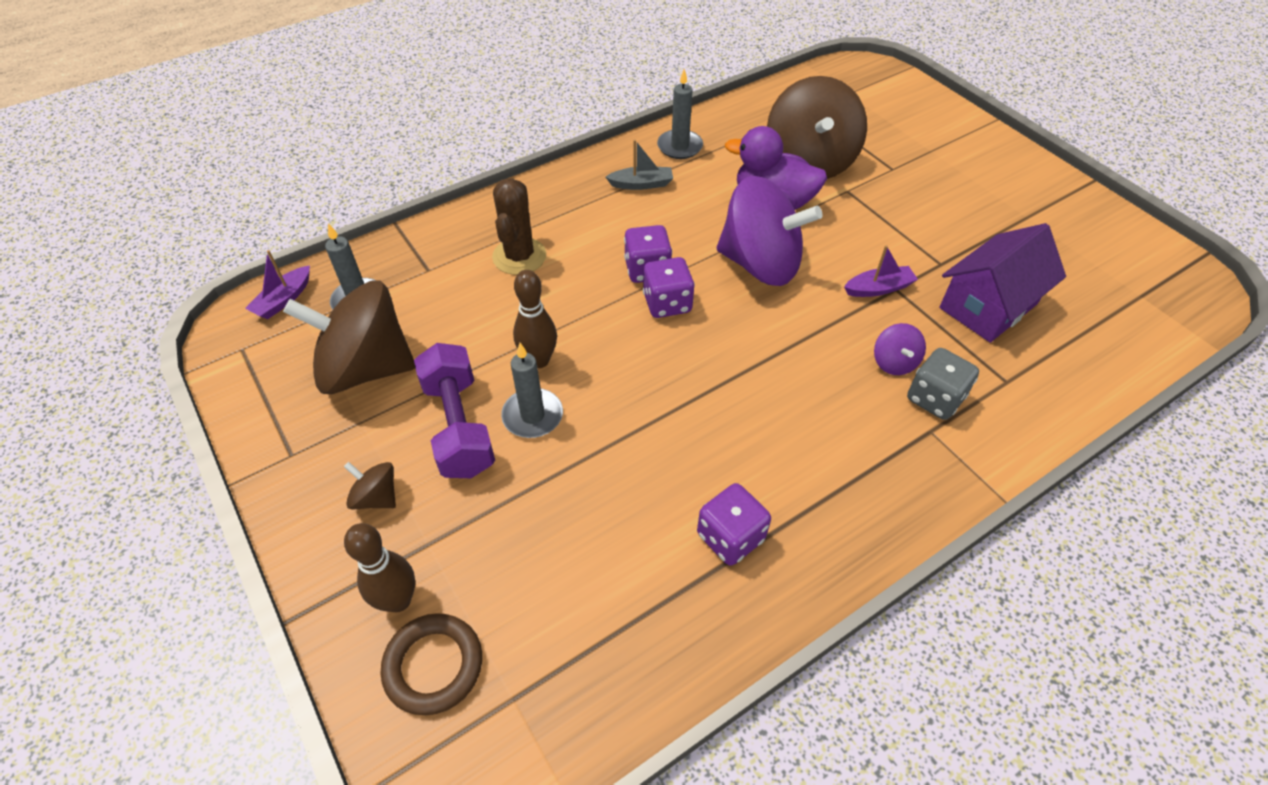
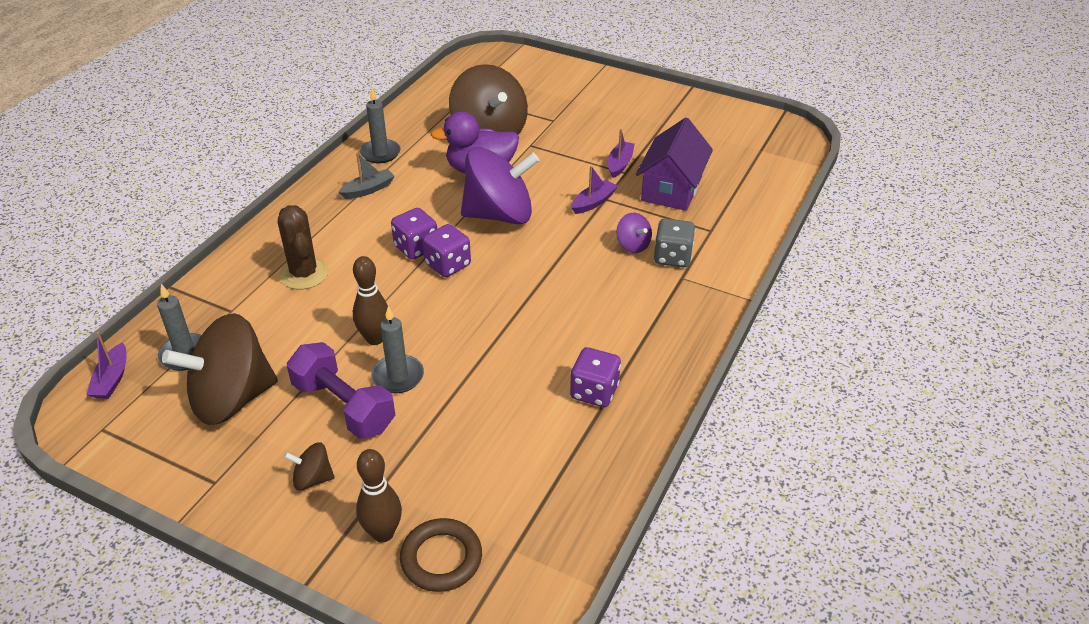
camera: 30 degrees left, 10 degrees down
none -> purple boat [608,129,635,178]

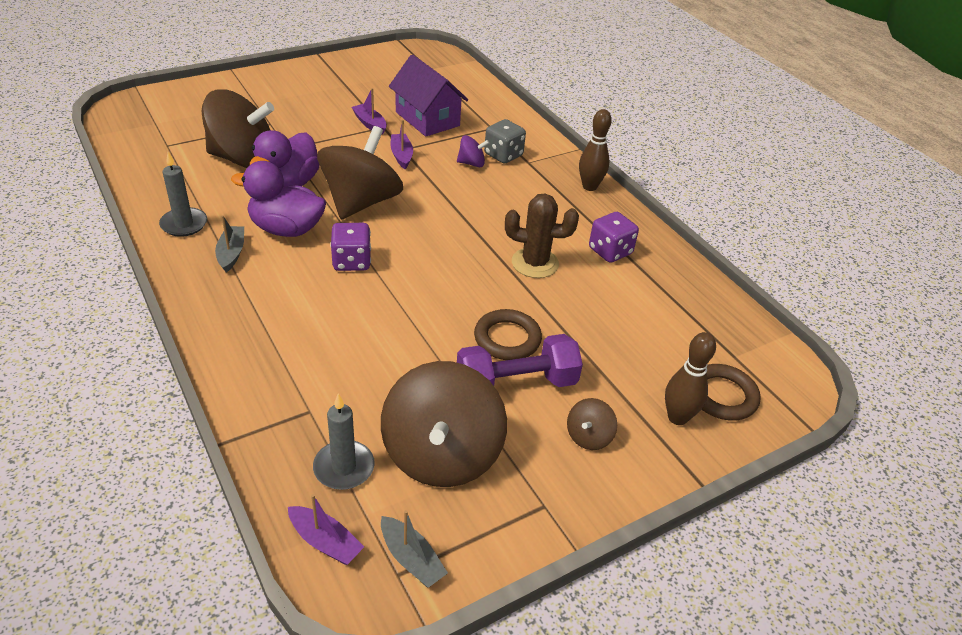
camera: 60 degrees left, 0 degrees up
brown cactus [278,205,329,290] -> brown cactus moved to [505,194,579,278]
brown bowling pin [353,256,388,345] -> brown bowling pin moved to [579,109,612,191]
grey candle [371,306,424,393] -> brown ring [474,309,542,360]
purple dice [422,224,471,277] -> none
purple spinning top [461,147,539,224] -> brown spinning top [317,126,403,219]
none -> purple duck [231,161,326,237]
none -> grey boat [381,510,448,588]

